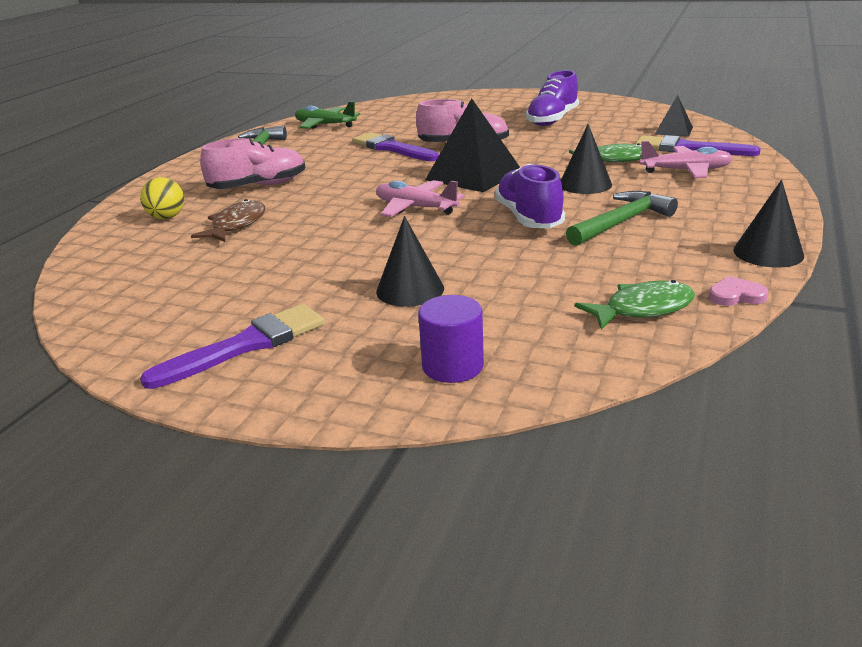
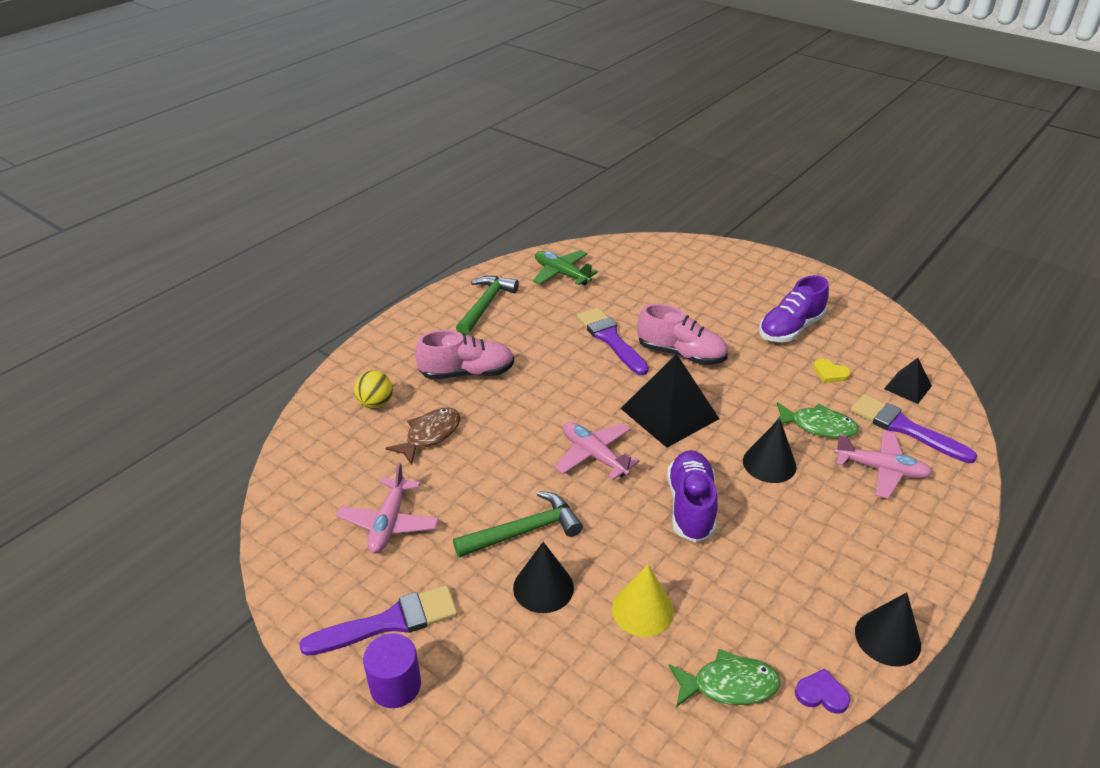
camera: 15 degrees right, 10 degrees up
purple cylinder [418,295,484,383] -> purple cylinder moved to [363,633,421,708]
green hammer [566,191,678,246] -> green hammer moved to [453,491,583,558]
pink heart [708,276,768,306] -> purple heart [795,669,850,714]
none -> pink plane [336,462,439,554]
none -> yellow cone [612,564,674,637]
none -> yellow heart [813,359,851,383]

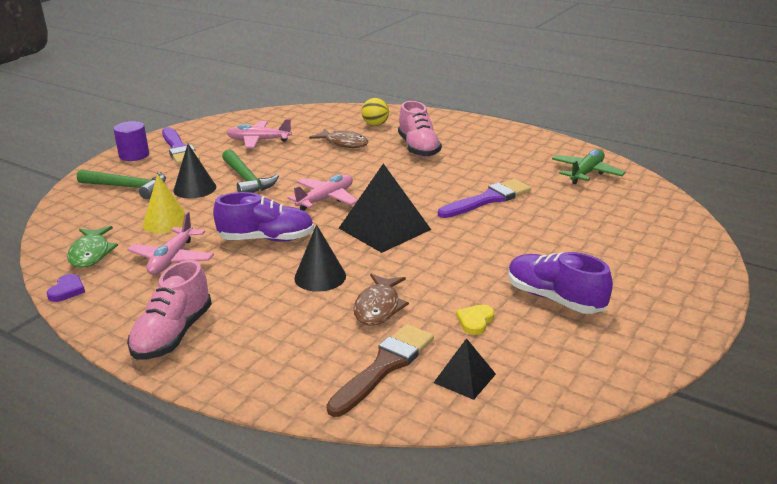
camera: 85 degrees right, 10 degrees down
green hammer [456,276,519,335] -> green hammer moved to [77,169,166,199]
pink shoe [637,304,728,365] -> pink shoe moved to [127,260,212,360]
green fish [773,402,859,438] -> brown fish [354,274,409,326]
pink plane [834,431,932,499] -> pink plane moved to [127,212,214,275]
purple brush [850,394,977,463] -> brown brush [326,324,434,417]
black cone [855,592,921,667] -> none

